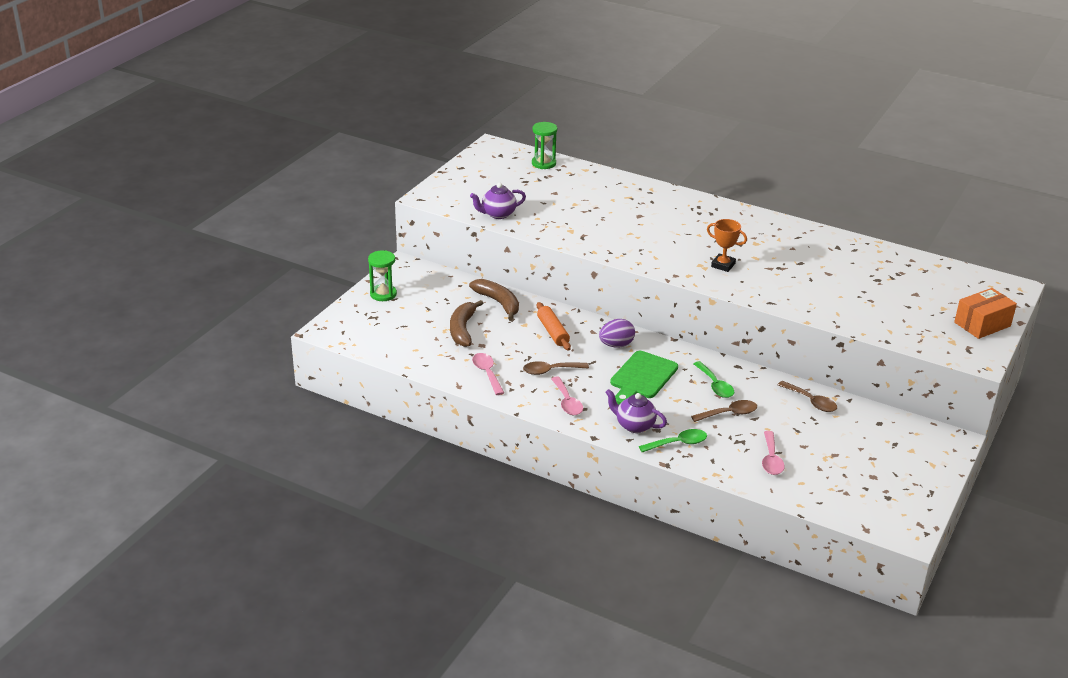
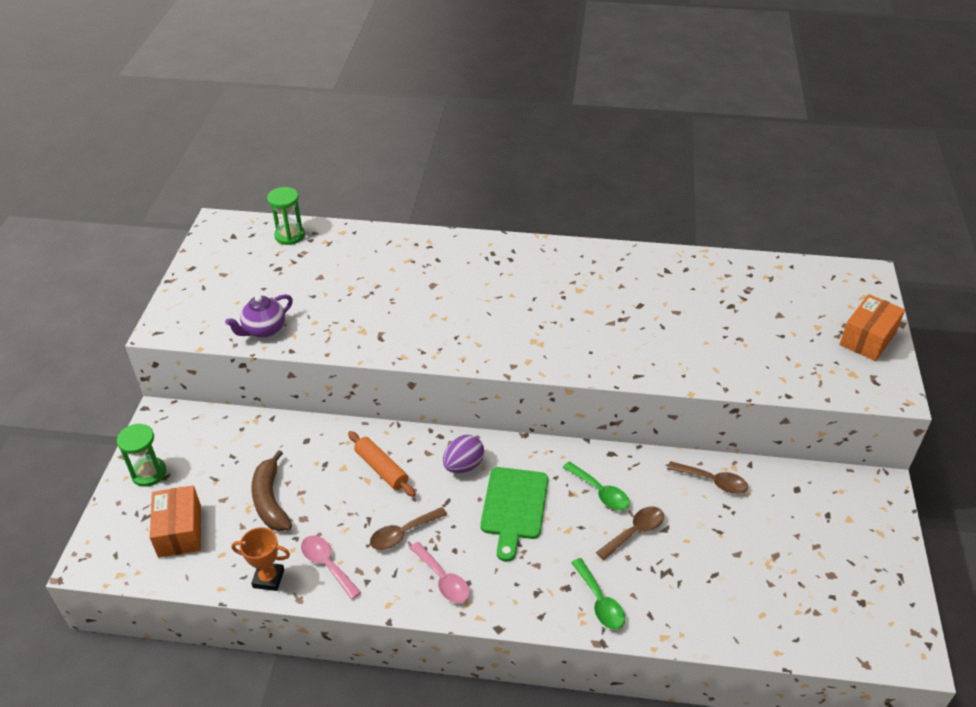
camera: 20 degrees left, 10 degrees up
brown banana [469,279,519,320] -> none
purple teapot [605,389,667,433] -> none
green spoon [639,429,707,452] -> green spoon turned 105 degrees clockwise [571,558,625,630]
orange trophy [707,219,747,272] -> orange trophy moved to [231,527,290,591]
pink spoon [762,431,785,475] -> none
none -> orange box [150,485,201,558]

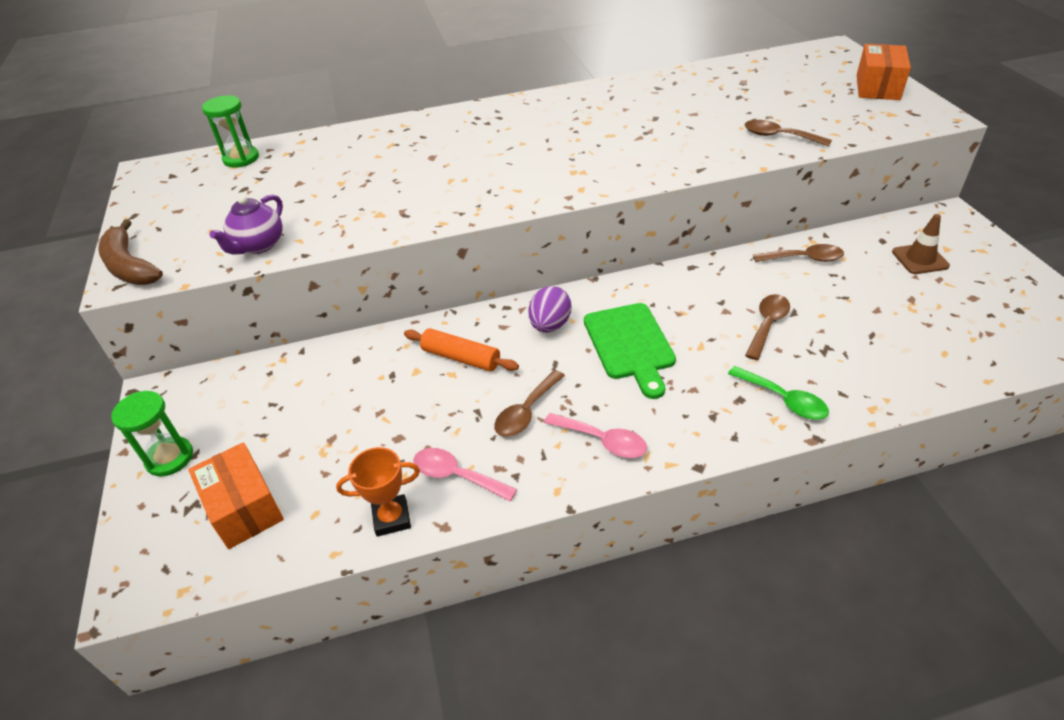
camera: 20 degrees left, 0 degrees up
brown banana [251,450,292,531] -> brown banana moved to [98,219,163,285]
green spoon [563,461,630,510] -> none
none -> brown spoon [744,120,832,146]
none -> brown traffic cone [892,214,950,274]

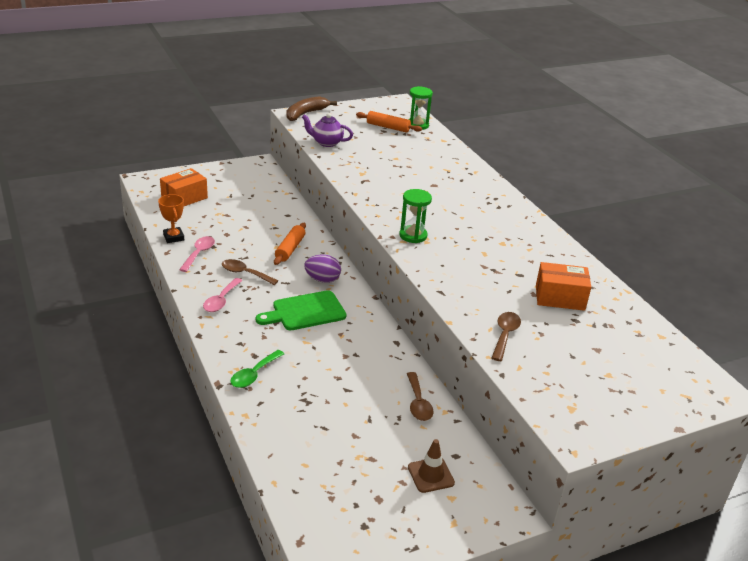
camera: 75 degrees right, 10 degrees down
green hourglass [111,391,193,476] -> green hourglass moved to [399,189,432,243]
brown spoon [745,294,790,360] -> none
orange box [857,44,911,100] -> orange box moved to [536,262,591,311]
none -> orange rolling pin [356,111,422,133]

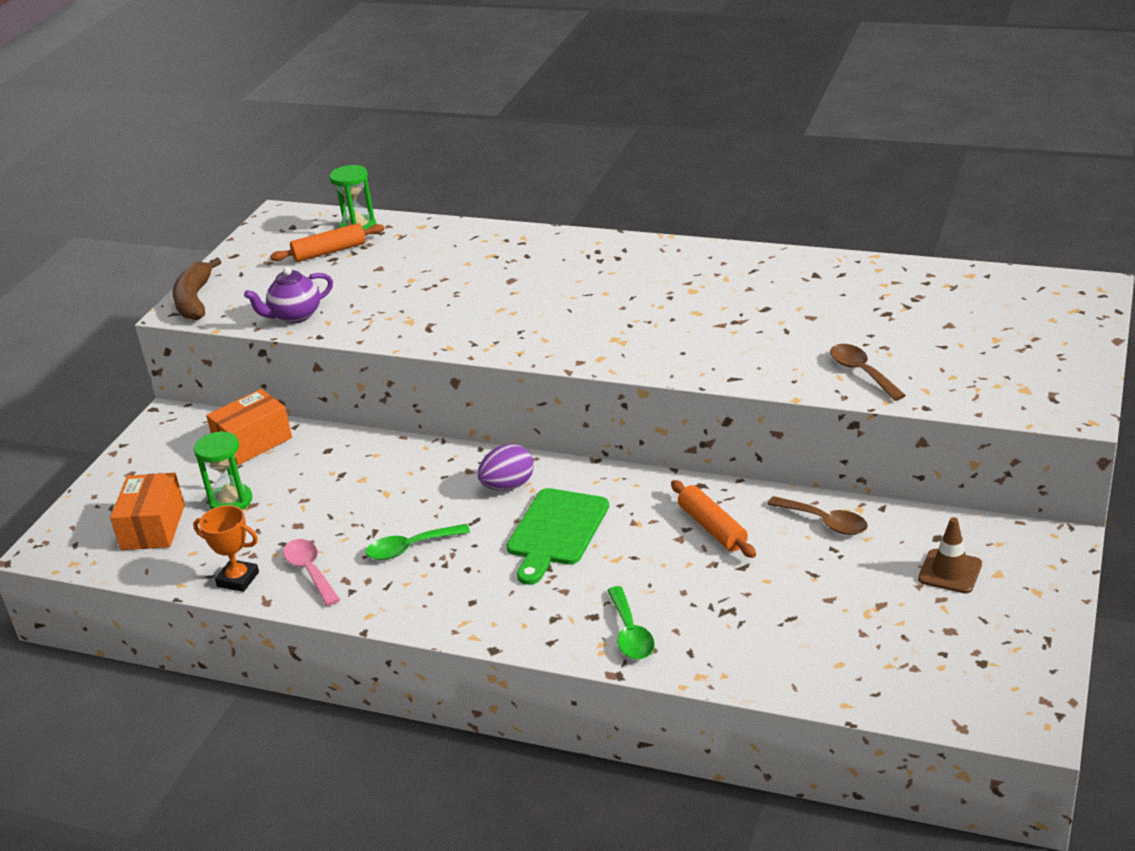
camera: 40 degrees left, 0 degrees up
pink spoon [203,278,242,312] -> none
brown spoon [222,259,278,285] -> green spoon [366,524,470,560]
orange rolling pin [274,223,306,265] -> orange rolling pin moved to [671,480,756,558]
green hourglass [399,189,432,243] -> green hourglass moved to [194,431,252,510]
orange box [536,262,591,311] -> orange box moved to [206,389,292,465]

